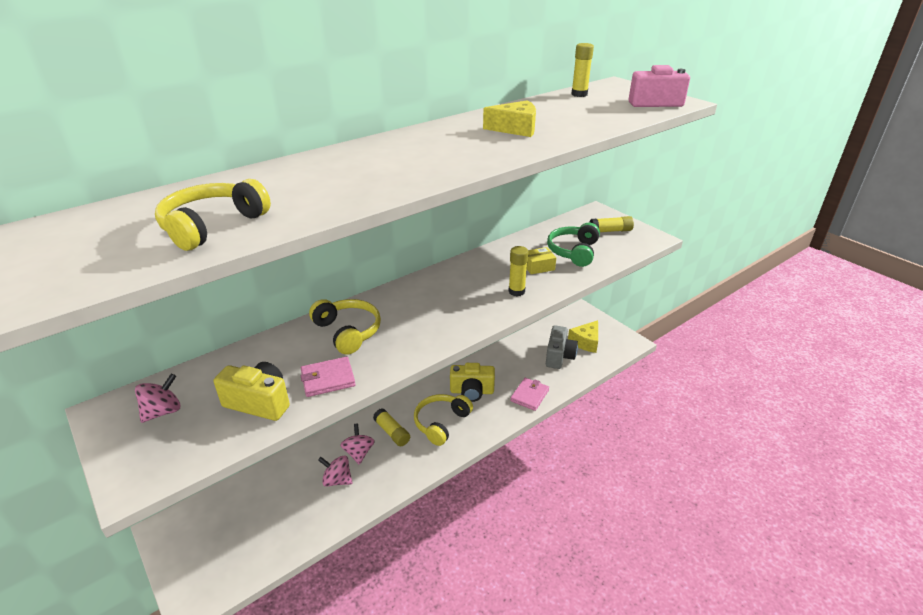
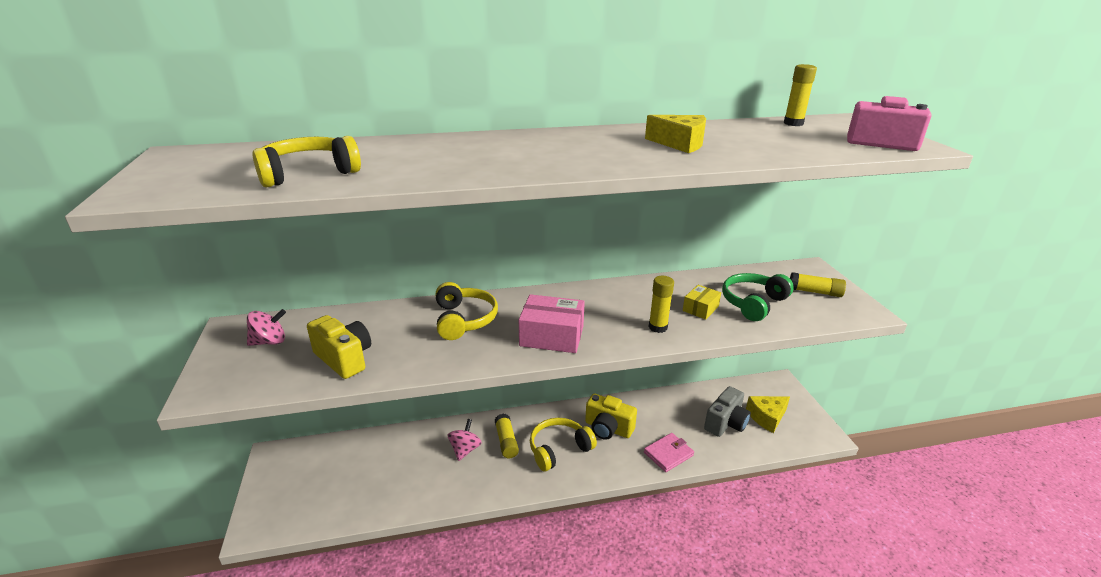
camera: 25 degrees right, 5 degrees down
pink wallet [300,357,356,397] -> none
pink spinning top [318,455,353,487] -> none
yellow box [527,247,556,274] -> yellow box turned 60 degrees counterclockwise [683,285,721,320]
none -> pink box [519,294,585,353]

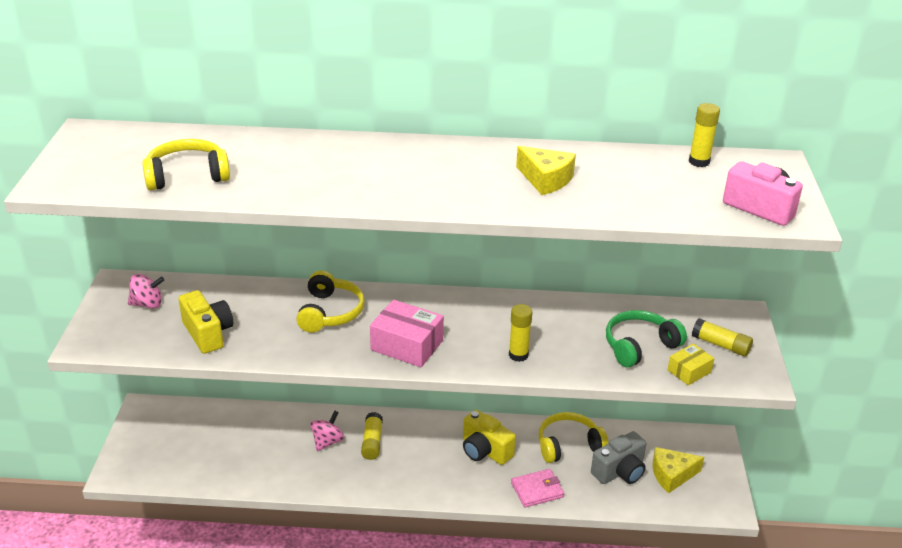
camera: 15 degrees right, 5 degrees up
yellow headphones [530,418,597,472] -> yellow headphones moved to [539,412,608,463]
yellow box [683,285,721,320] -> yellow box moved to [668,344,714,385]

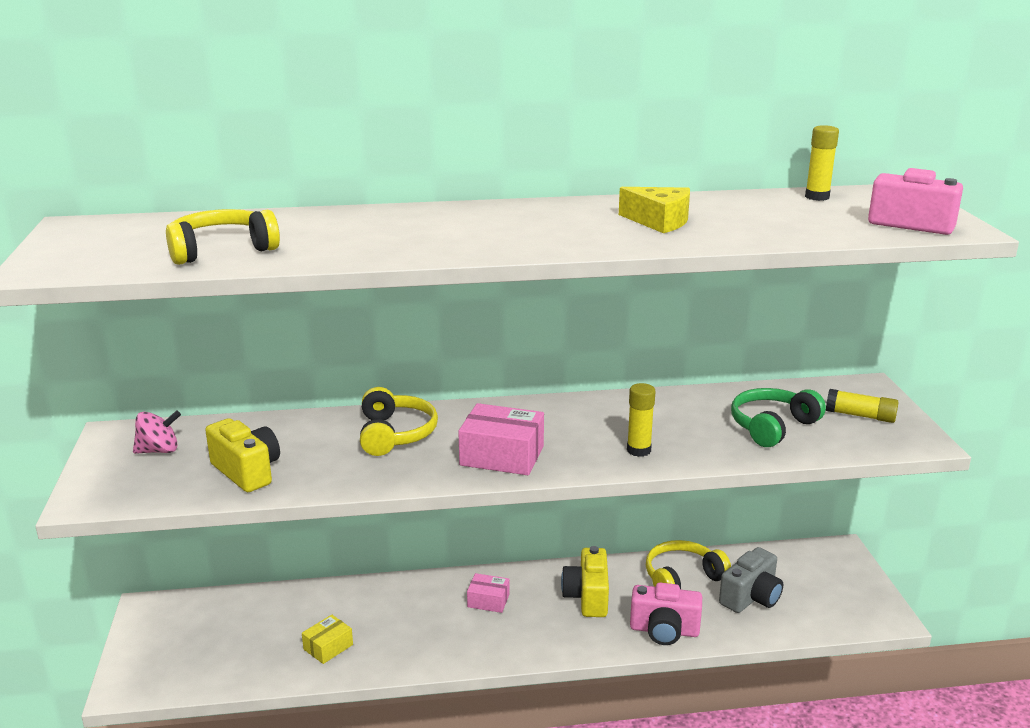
camera: 10 degrees left, 10 degrees down
pink spinning top [310,411,344,452] -> none
yellow glue stick [361,412,383,460] -> none
yellow camera [463,410,516,465] -> yellow camera turned 60 degrees clockwise [561,546,609,617]
pink wallet [511,469,564,507] -> pink camera [630,582,702,645]
yellow cheese [653,447,704,493] -> none
yellow box [668,344,714,385] -> yellow box moved to [302,615,353,664]
none -> pink box [467,573,510,613]

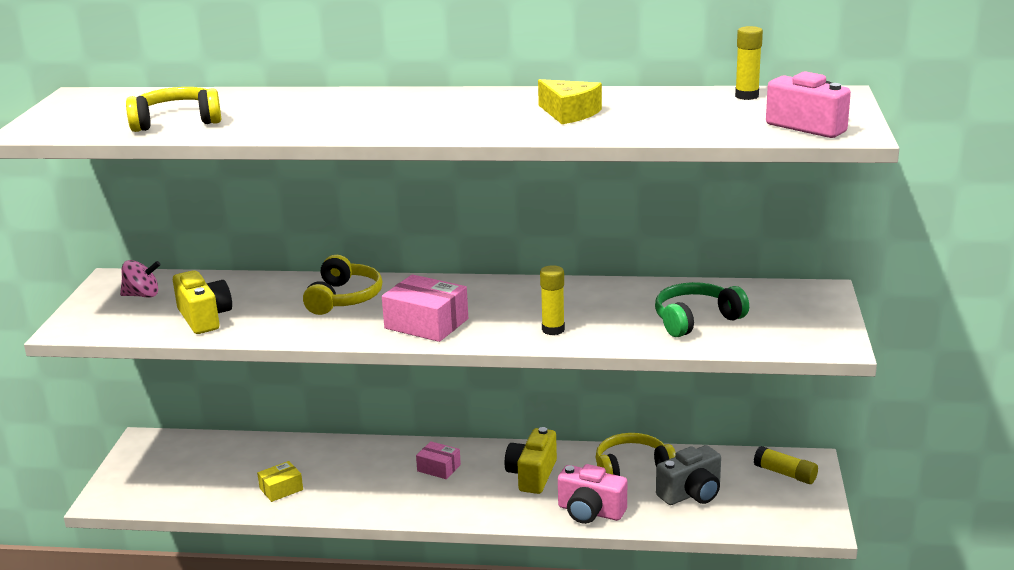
camera: 15 degrees right, 0 degrees up
yellow glue stick [826,389,899,423] -> yellow glue stick moved to [754,446,818,484]

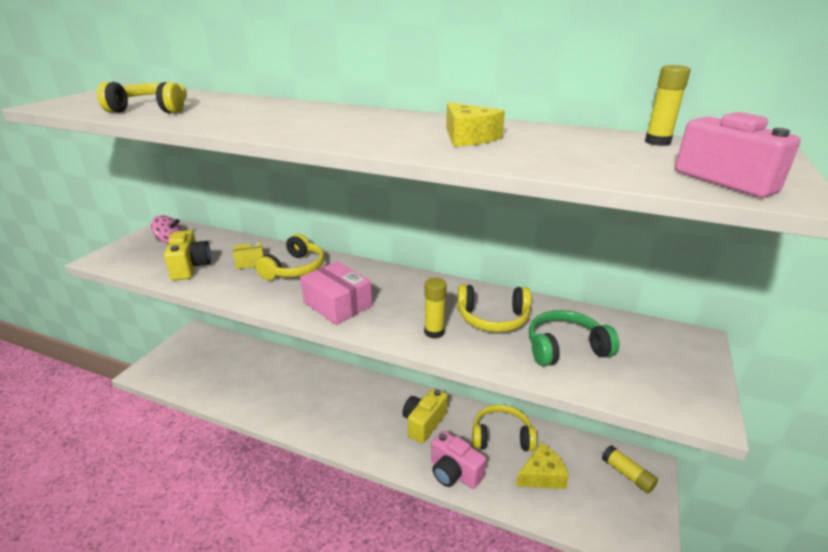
camera: 15 degrees right, 5 degrees up
yellow box [257,461,303,502] -> yellow box moved to [233,242,264,269]
pink box [416,441,461,479] -> none
grey camera [656,445,721,505] -> yellow cheese [516,443,569,489]
none -> yellow headphones [457,284,531,332]

